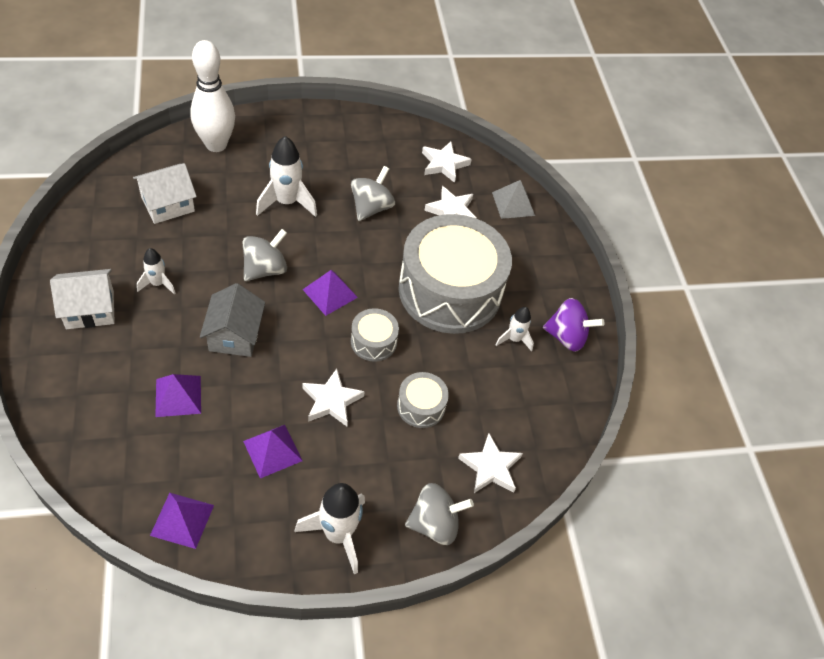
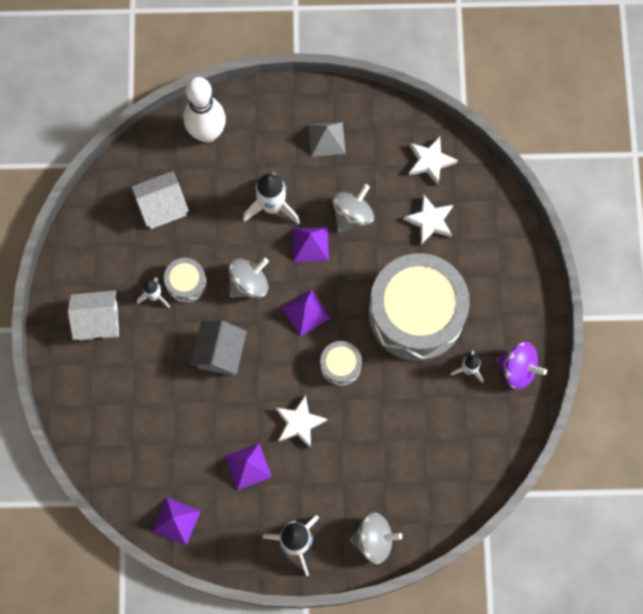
camera: 15 degrees right, 20 degrees up
purple pyramid [155,374,201,417] -> purple pyramid moved to [292,227,329,262]
grey drum [397,372,449,428] -> grey drum moved to [164,258,207,303]
white star [458,433,523,493] -> none
grey pyramid [492,180,535,219] -> grey pyramid moved to [308,122,346,157]

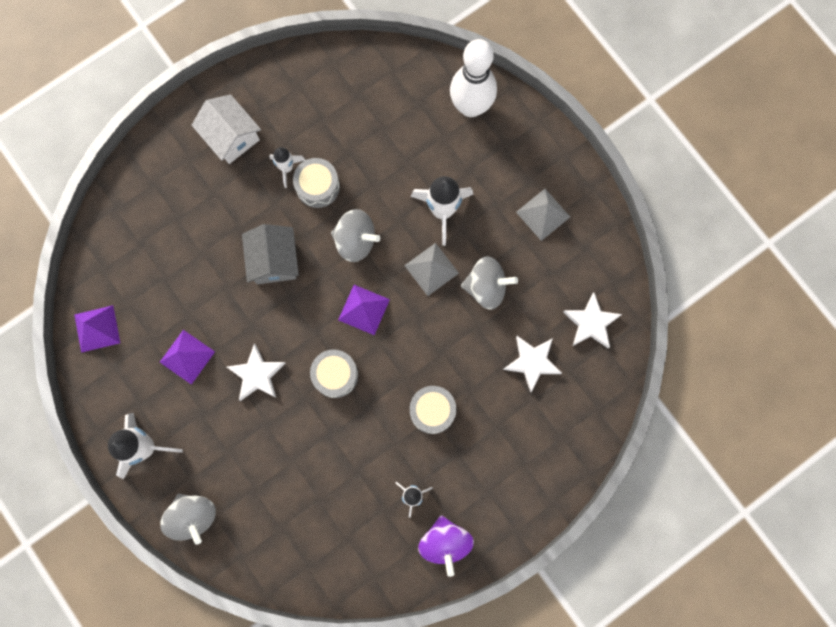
camera: 55 degrees right, 5 degrees up
white house [131,171,189,229] -> none
grey house [191,320,247,376] -> grey house turned 75 degrees counterclockwise [242,224,299,284]
purple pyramid [292,227,329,262] -> grey pyramid [404,243,459,296]
grey drum [369,253,470,361] -> grey drum [410,386,457,434], size x0.42

